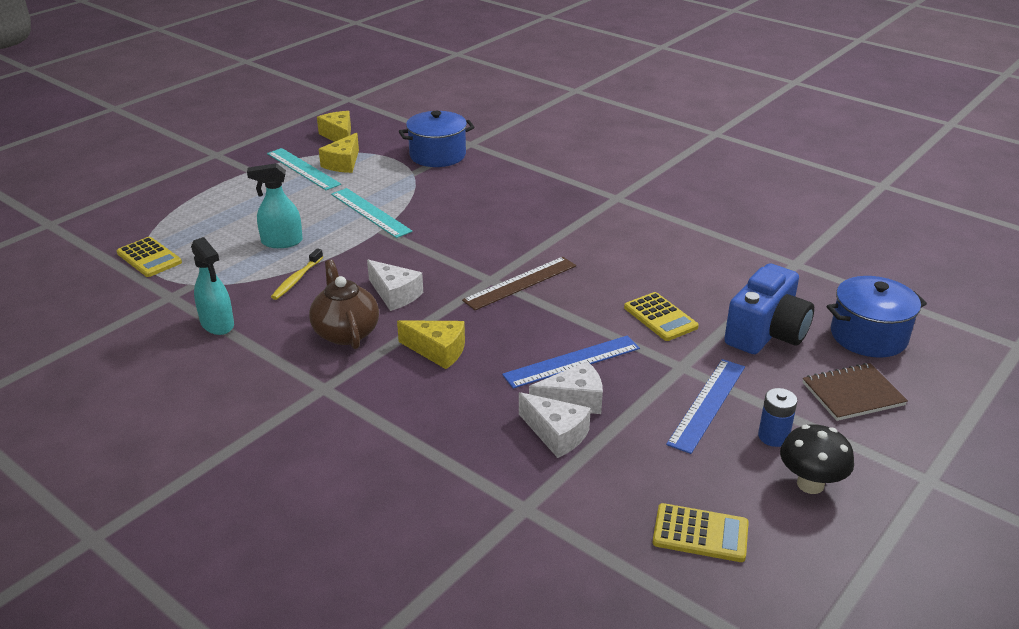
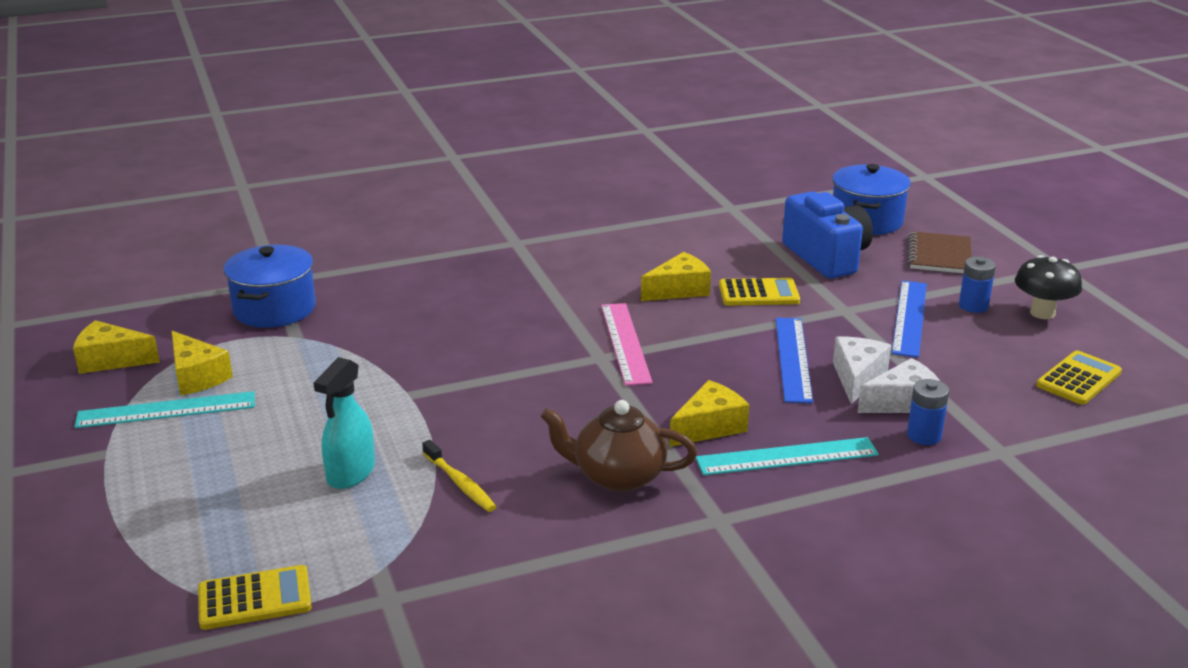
camera: 60 degrees left, 5 degrees down
turquoise spray bottle [191,237,234,335] -> none
turquoise ruler [331,188,413,238] -> turquoise ruler moved to [696,437,879,475]
white cheese [367,260,423,311] -> none
brown ruler [462,257,576,310] -> pink ruler [601,303,653,386]
blue ruler [666,359,745,454] -> blue ruler turned 45 degrees clockwise [892,280,927,358]
none -> yellow cheese [641,252,711,301]
none -> blue battery [907,379,949,445]

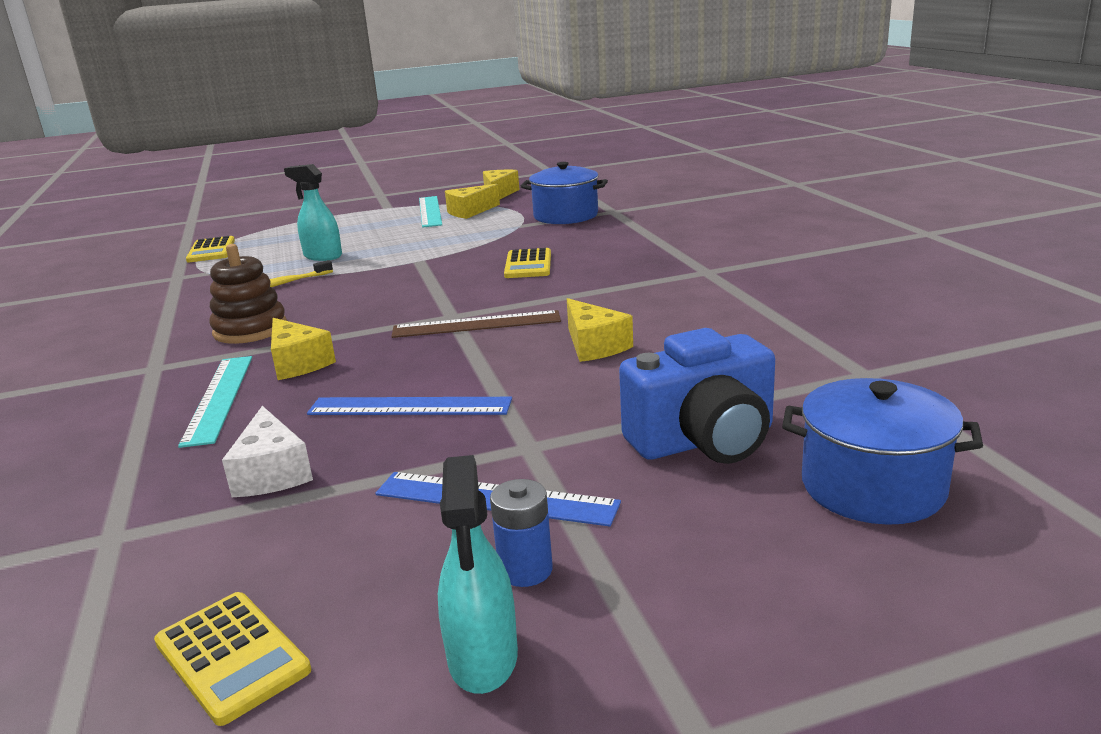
camera: 95 degrees right, 5 degrees down
brown teapot [540,400,697,492] -> brown stacking toy [209,244,287,344]
pink ruler [601,303,653,386] -> brown ruler [391,310,561,338]
yellow calculator [719,278,800,306] -> yellow calculator moved to [504,248,551,278]
white cheese [833,337,891,404] -> none
blue battery [907,379,949,445] -> none
brown notebook [908,231,972,273] -> none
black mushroom [1015,255,1082,319] -> turquoise spray bottle [438,455,518,694]

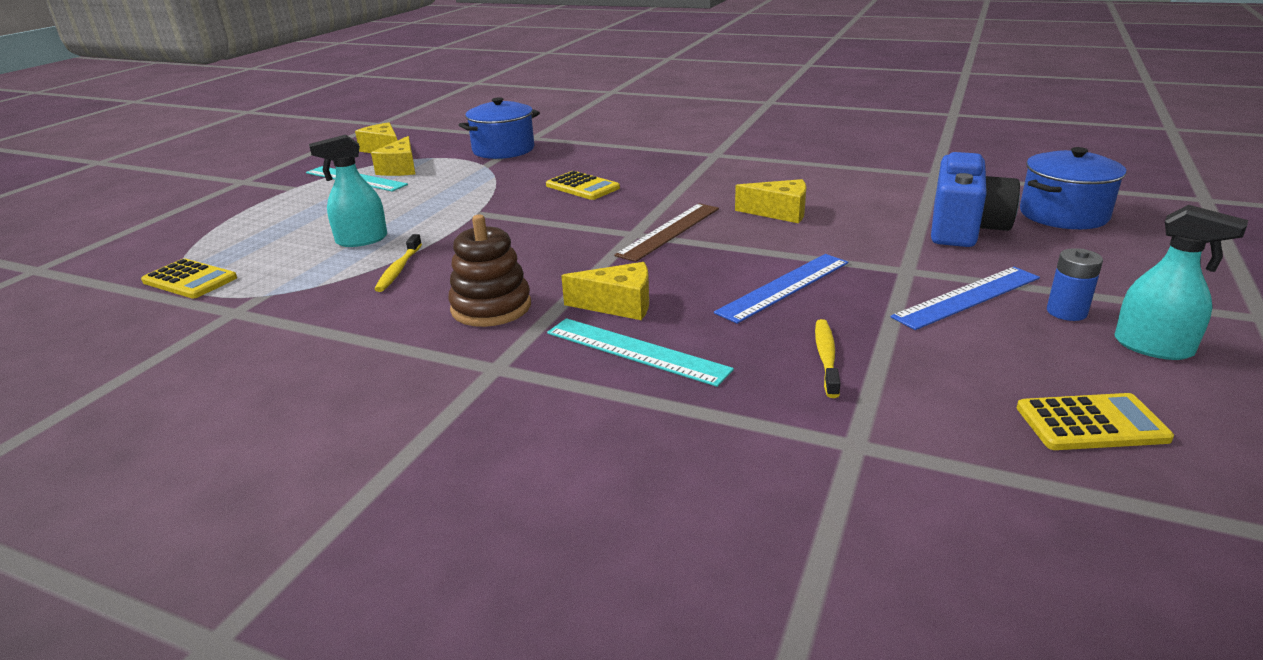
camera: 50 degrees left, 5 degrees up
white cheese [222,406,313,497] -> yellow toothbrush [815,319,840,398]

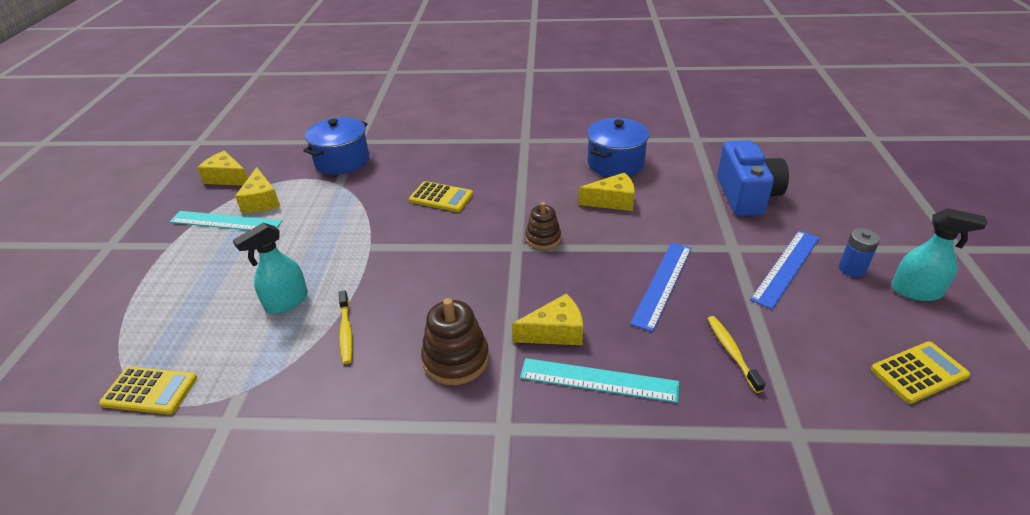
camera: 20 degrees left, 10 degrees up
brown ruler [614,203,719,262] -> brown stacking toy [525,202,561,250]
blue pot [1020,147,1126,229] -> blue pot moved to [587,118,649,177]

